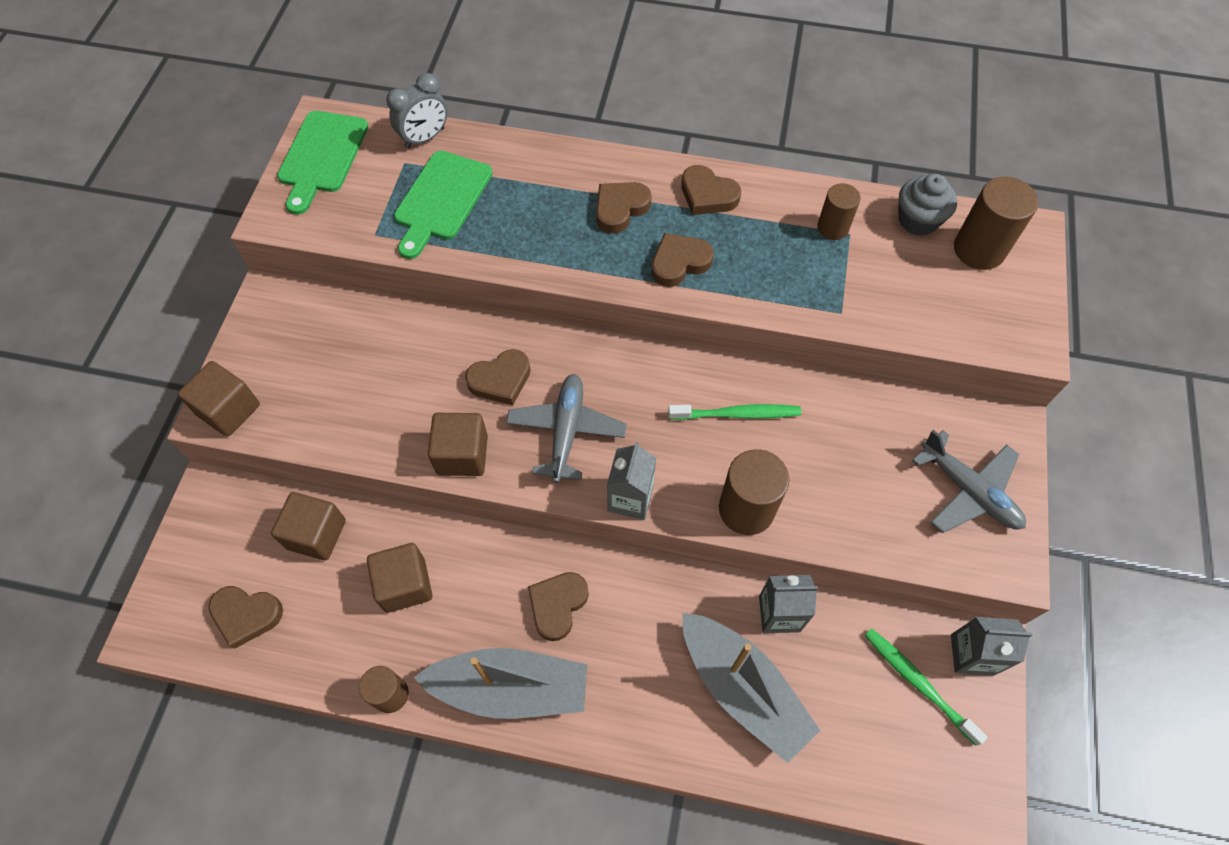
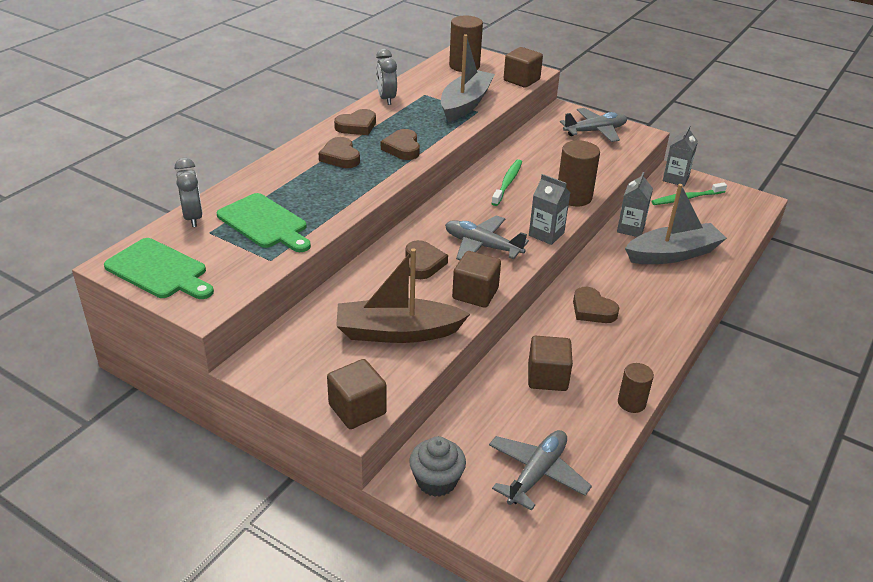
camera: 70 degrees left, 25 degrees down
brown heart [209,586,283,649] -> grey plane [489,430,592,511]
brown cube [271,492,346,560] -> brown cube moved to [504,47,543,88]
grey boat [413,648,587,719] -> grey boat moved to [441,34,495,122]
brown cylinder [817,183,861,240] -> none
grey cupcake [899,174,957,236] -> grey cupcake moved to [409,436,466,497]
none -> brown boat [336,248,470,343]
none -> grey clock [376,49,397,105]

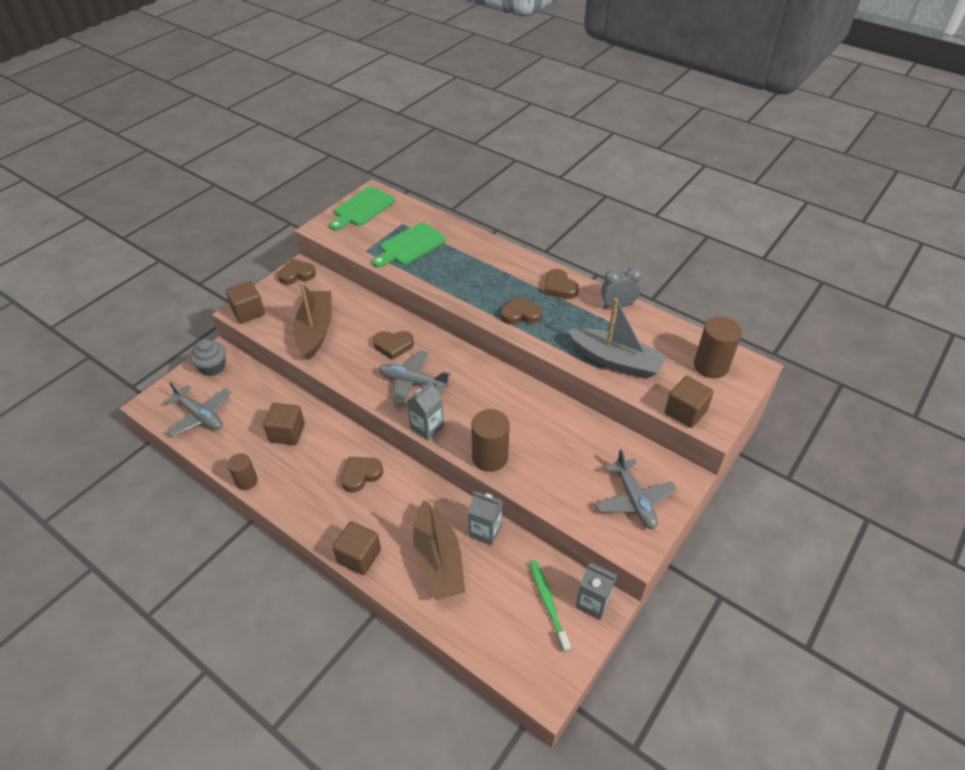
camera: 95 degrees right, 10 degrees up
grey clock [175,158,203,227] -> none
brown heart [319,137,360,168] -> brown heart moved to [278,259,316,285]
grey plane [445,215,529,260] -> grey plane turned 105 degrees counterclockwise [379,350,451,405]
brown cube [452,251,501,308] -> brown cube moved to [332,521,381,575]
green toothbrush [491,159,522,206] -> none
grey boat [625,184,727,264] -> brown boat [413,500,465,600]

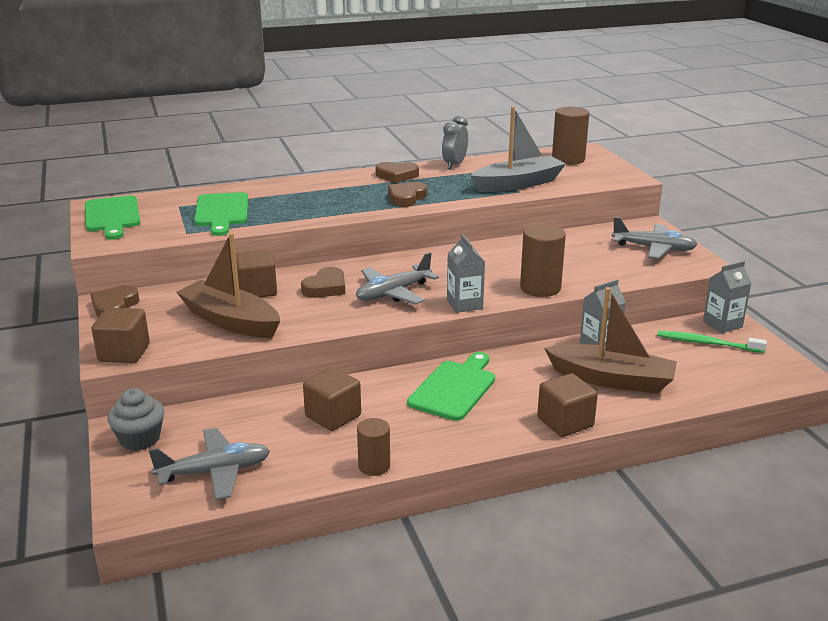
camera: 55 degrees left, 20 degrees down
brown heart [341,457,383,493] -> green cutting board [407,352,495,421]
brown cube [665,376,714,428] -> brown cube moved to [236,250,277,297]

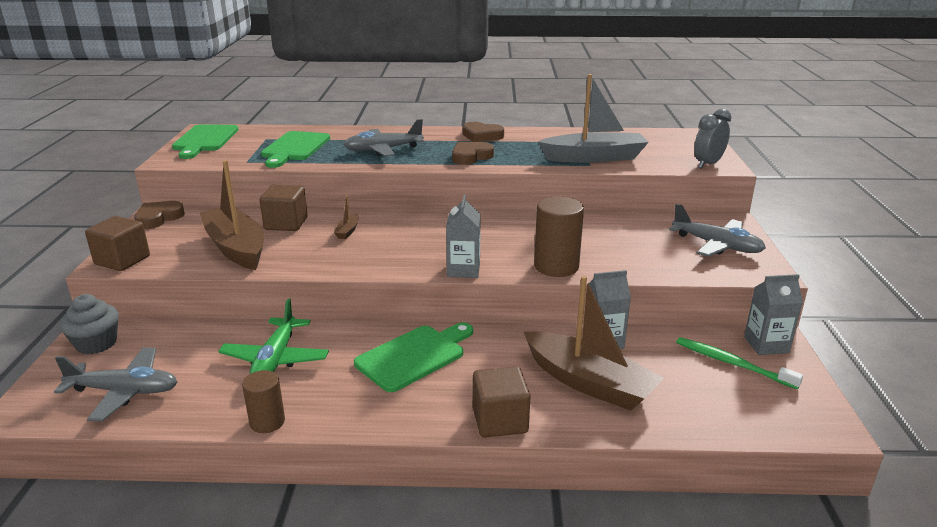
camera: 20 degrees right, 0 degrees up
brown heart [301,267,345,298] -> brown boat [334,195,359,239]
brown cube [303,367,361,431] -> green plane [218,298,329,374]
grey plane [356,252,439,304] -> grey plane moved to [343,119,424,156]
grey clock [442,115,468,169] -> grey clock moved to [694,109,732,169]
brown cylinder [552,107,589,165] -> none

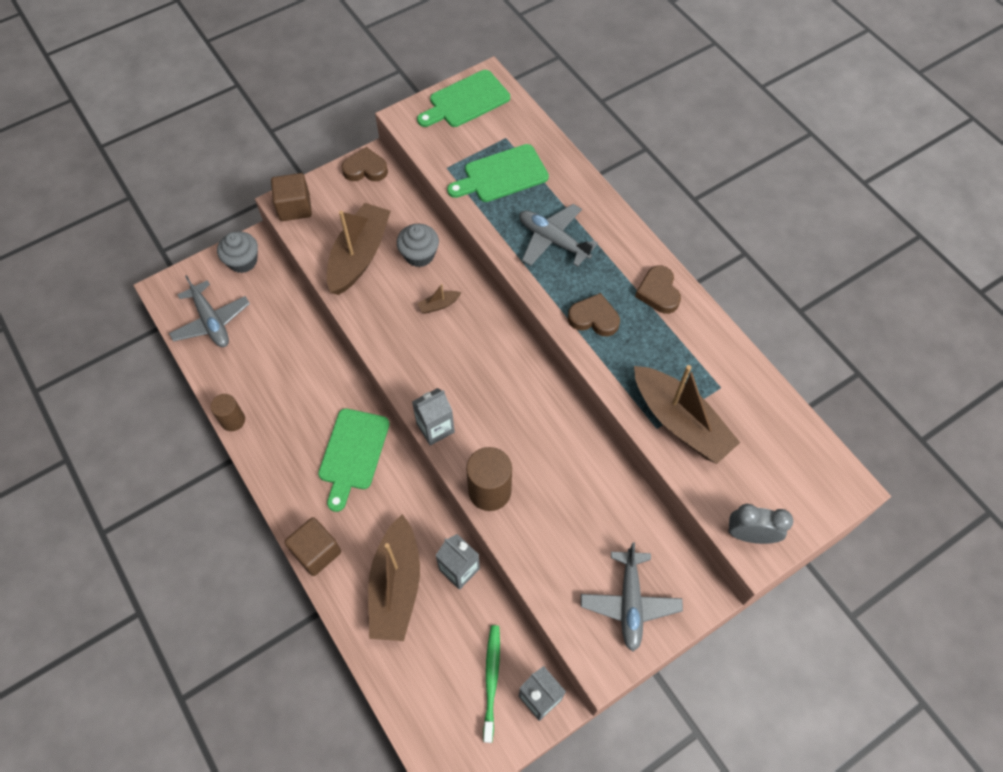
camera: 55 degrees right, 35 degrees up
green plane [218,298,329,374] -> none
brown cube [260,185,308,231] -> grey cupcake [397,224,439,267]
green cutting board [354,323,473,392] -> green cutting board turned 90 degrees clockwise [318,409,390,512]
grey boat [538,74,649,163] -> brown boat [634,365,740,464]

